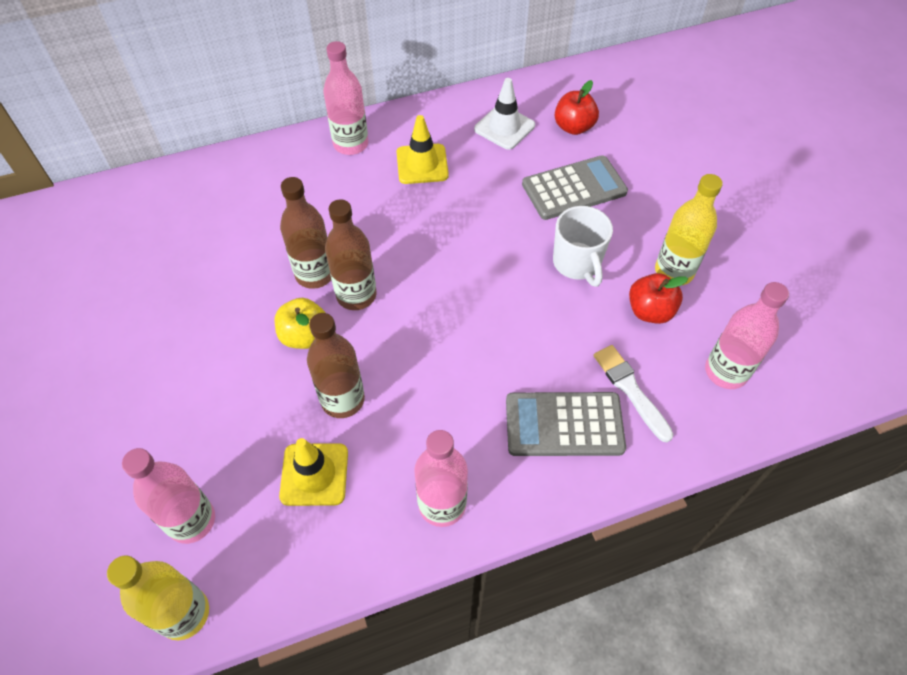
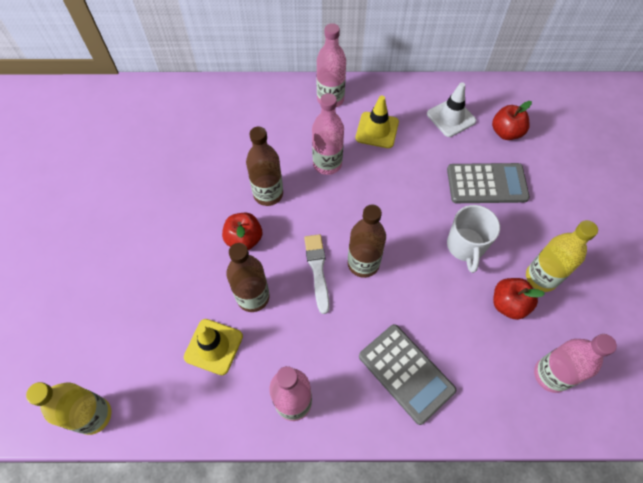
camera: 20 degrees right, 5 degrees up
pink bottle [122,448,215,544] -> pink bottle moved to [312,93,344,175]
yellow apple [275,298,325,349] -> red apple [222,213,262,250]
brown bottle [325,199,376,310] -> brown bottle moved to [348,205,386,278]
grey calculator [506,392,626,456] -> grey calculator turned 150 degrees counterclockwise [359,324,456,425]
white brush [594,345,674,442] -> white brush moved to [304,234,330,314]

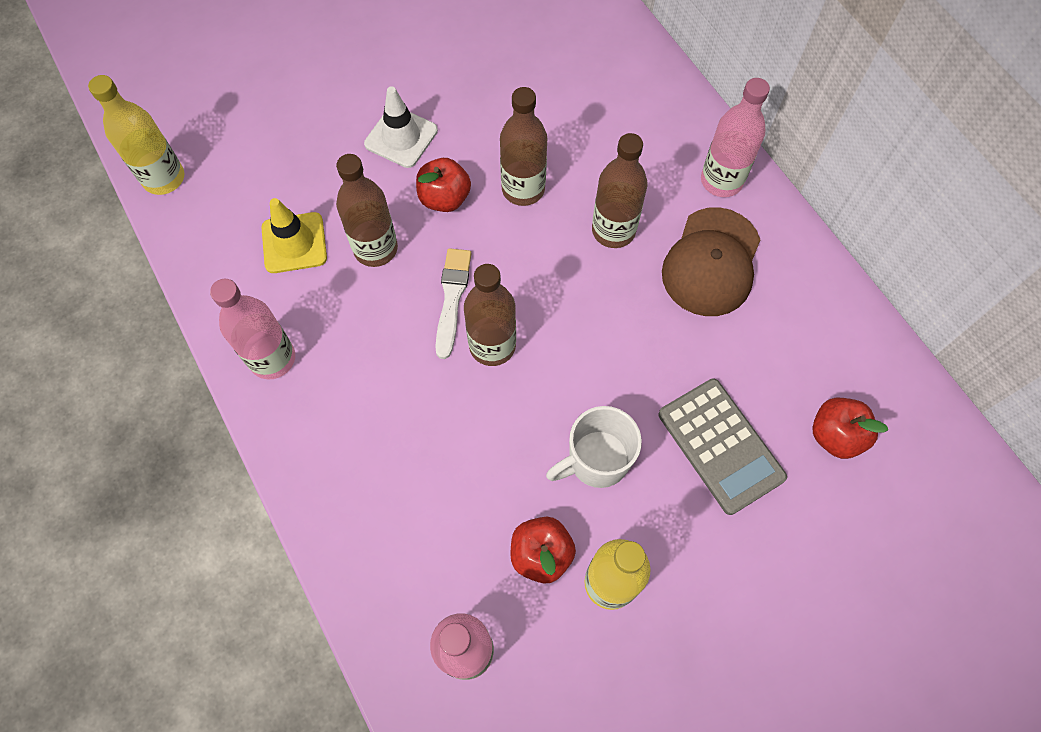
camera: 60 degrees right, 5 degrees up
white brush [304,234,330,314] -> white brush turned 45 degrees counterclockwise [435,248,471,359]
pink bottle [312,93,344,175] -> brown bottle [592,133,647,248]
yellow traffic cone [355,95,399,148] -> brown cap [662,207,761,316]
grey calculator [359,324,456,425] -> none
white traffic cone [427,82,476,137] -> white traffic cone moved to [364,86,438,168]

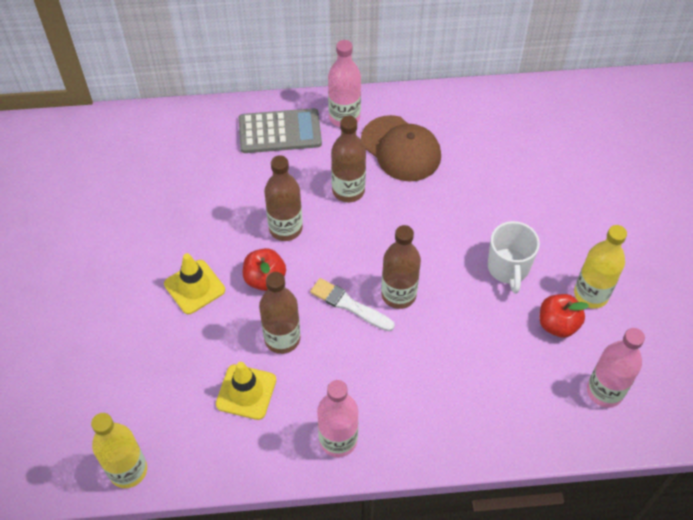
camera: 65 degrees left, 10 degrees down
white traffic cone [364,86,438,168] -> yellow traffic cone [164,253,225,314]
grey calculator [658,379,787,515] -> grey calculator moved to [239,108,322,153]
red apple [812,398,888,459] -> none

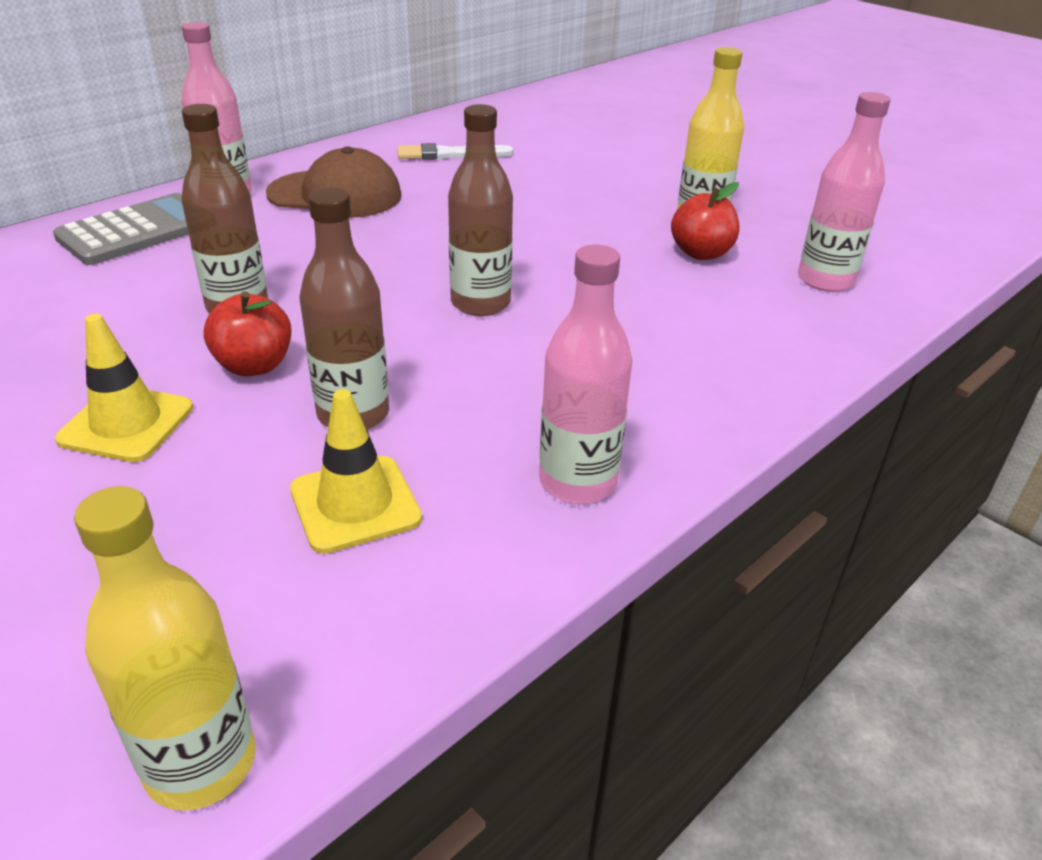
camera: 40 degrees left, 20 degrees down
white brush [310,278,395,331] -> white brush moved to [397,143,513,160]
brown bottle [331,116,366,202] -> none
white mug [488,221,540,294] -> none

